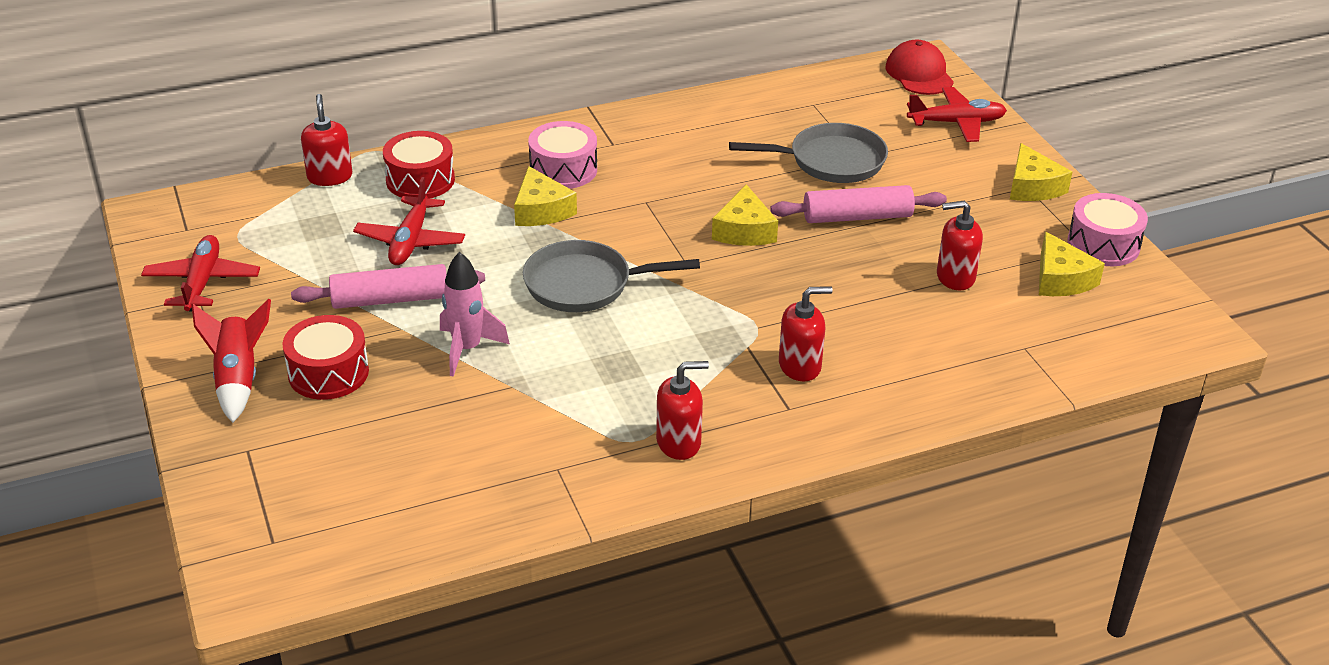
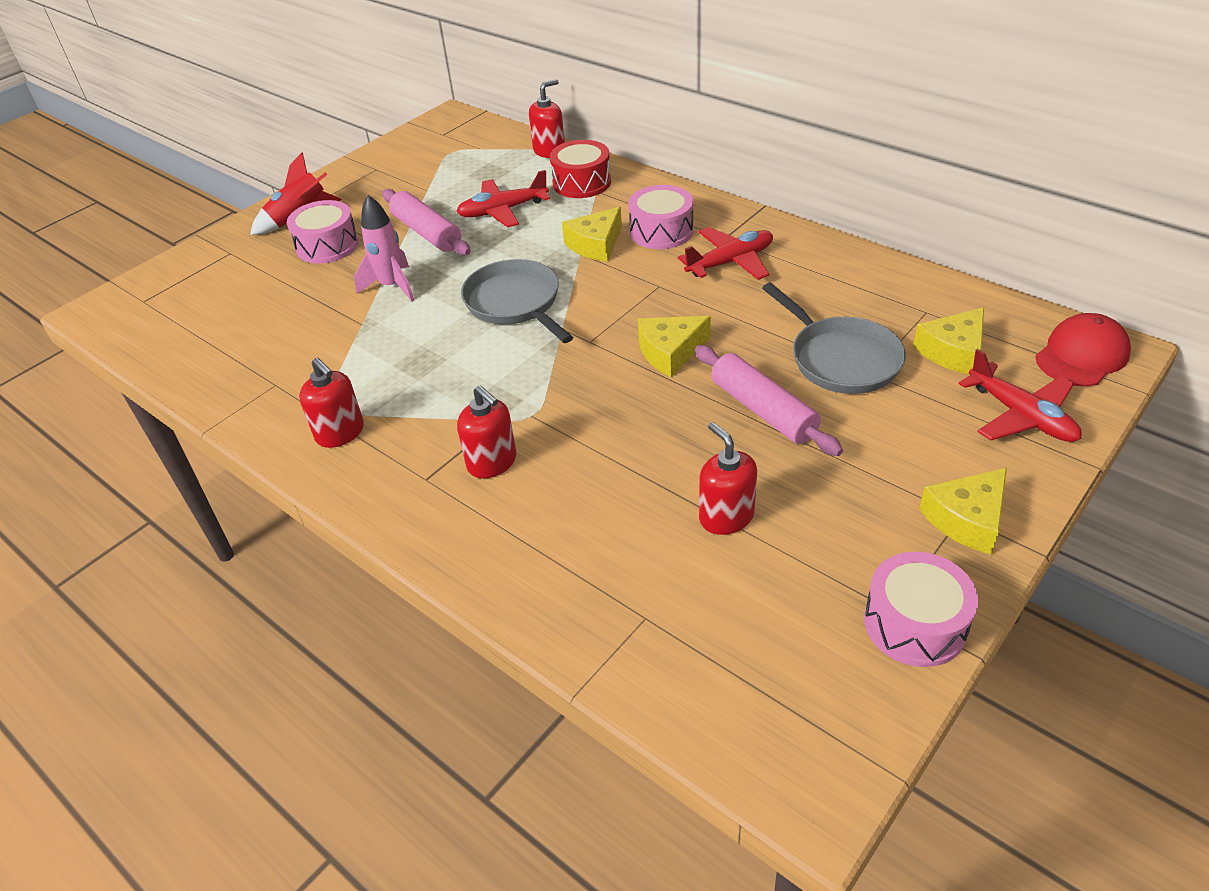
camera: 65 degrees right, 5 degrees up
red plane [141,235,260,311] -> red plane moved to [678,227,773,280]
red drum [282,315,369,400] -> pink drum [287,200,359,264]
yellow cheese [1039,232,1105,296] -> yellow cheese moved to [913,307,984,375]

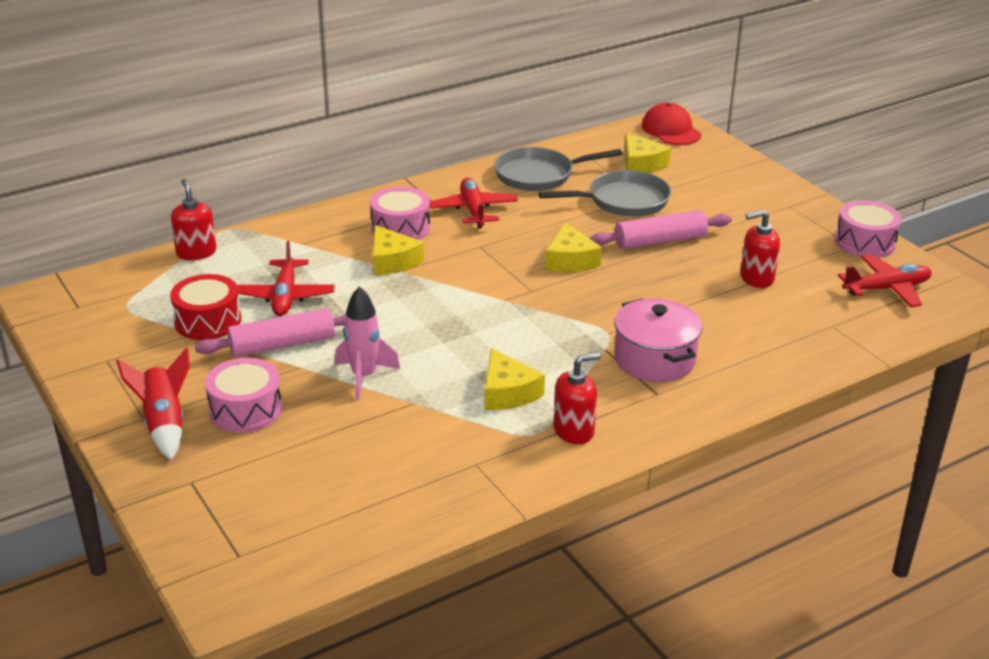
camera: 75 degrees left, 10 degrees down
red soap dispenser [457,386,516,479] -> pink pot [614,298,702,382]
grey pan [461,259,573,343] -> grey pan moved to [494,147,622,191]
red drum [550,140,611,198] -> red drum moved to [170,274,241,340]
yellow cheese [919,468,1007,554] -> yellow cheese moved to [485,348,545,410]
red plane [958,349,1082,442] -> red plane moved to [838,254,932,307]

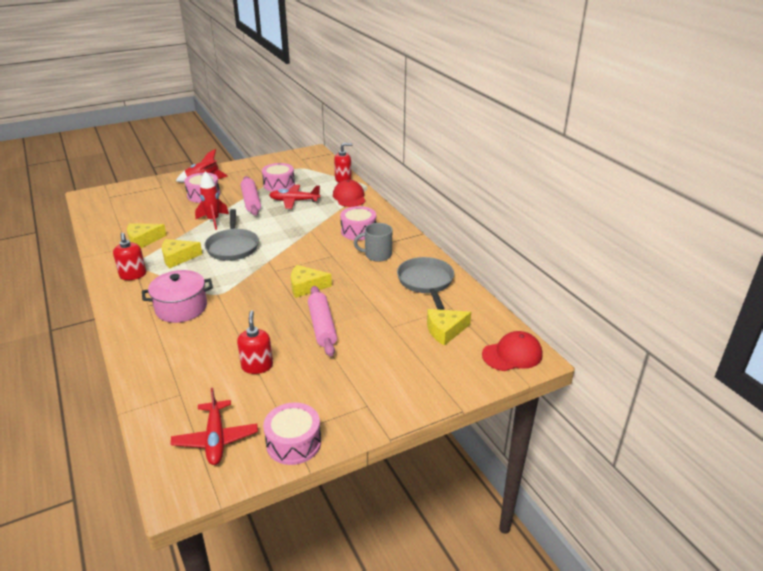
camera: 95 degrees right, 0 degrees up
red drum [170,274,241,340] -> pink drum [262,163,295,191]
pink rocket [335,286,400,401] -> red rocket [195,171,229,230]
yellow cheese [373,225,424,275] -> yellow cheese moved to [127,223,167,248]
red plane [430,178,518,229] -> grey mug [354,223,393,262]
grey pan [539,170,671,217] -> grey pan moved to [205,209,259,261]
none -> red cap [333,180,366,207]

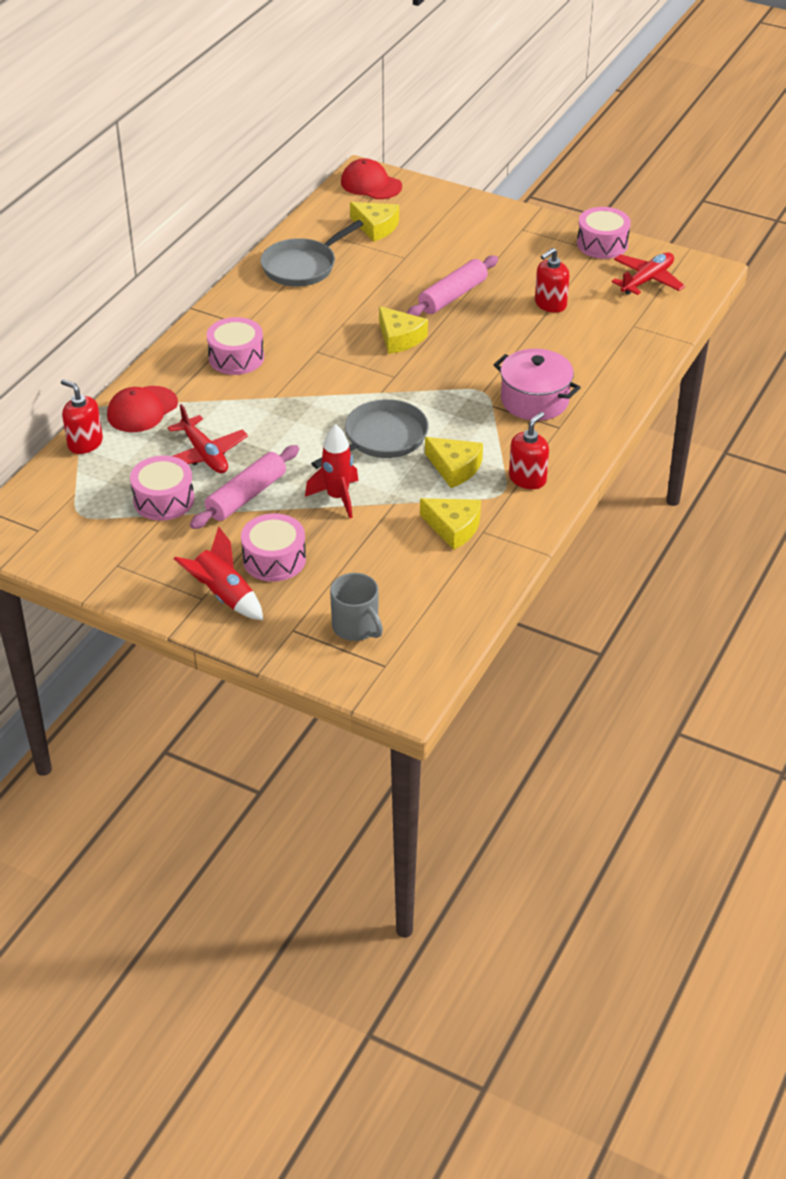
camera: 125 degrees left, 10 degrees up
grey mug [354,223,393,262] -> grey mug moved to [330,573,383,641]

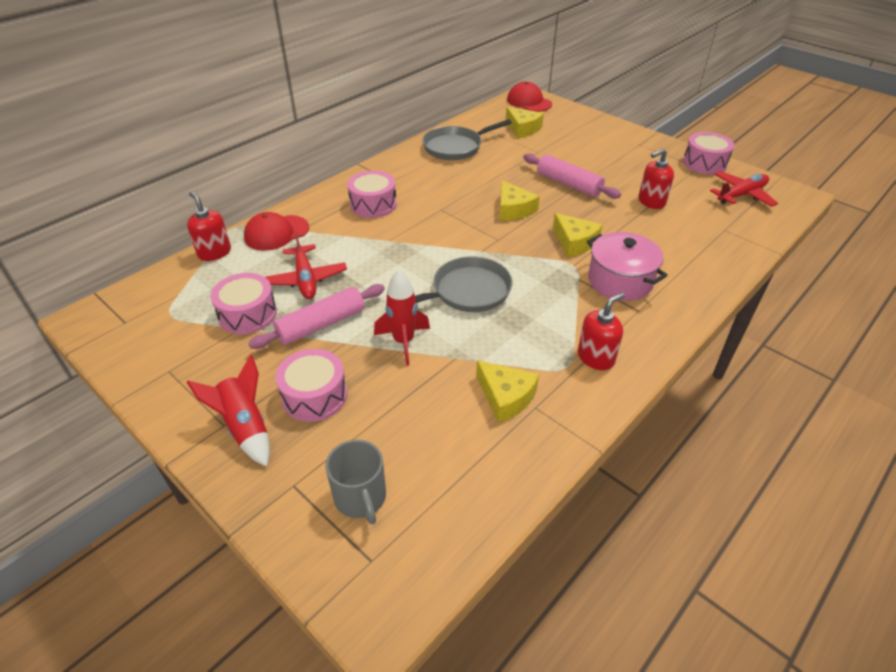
camera: 15 degrees right, 0 degrees up
pink rolling pin [407,255,498,316] -> pink rolling pin turned 75 degrees clockwise [523,153,621,199]
yellow cheese [425,437,483,488] -> yellow cheese moved to [553,213,603,257]

